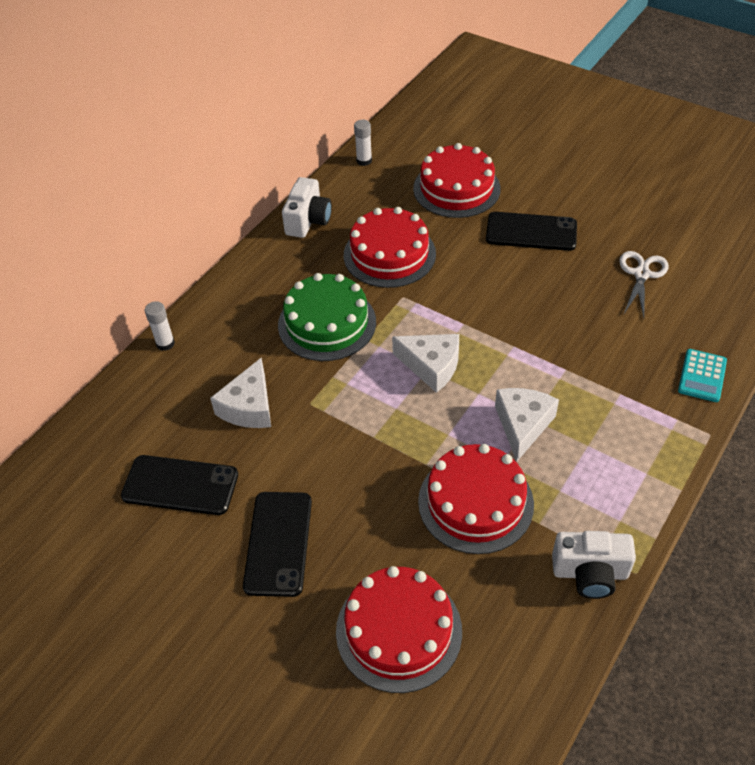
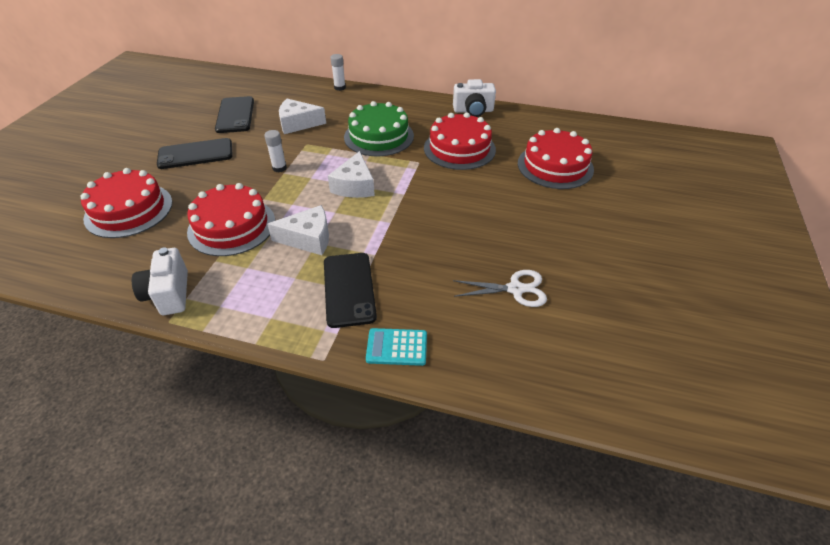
camera: 70 degrees right, 5 degrees down
white glue stick [354,120,372,166] -> white glue stick moved to [264,130,287,173]
black phone [486,212,577,251] -> black phone moved to [324,253,377,328]

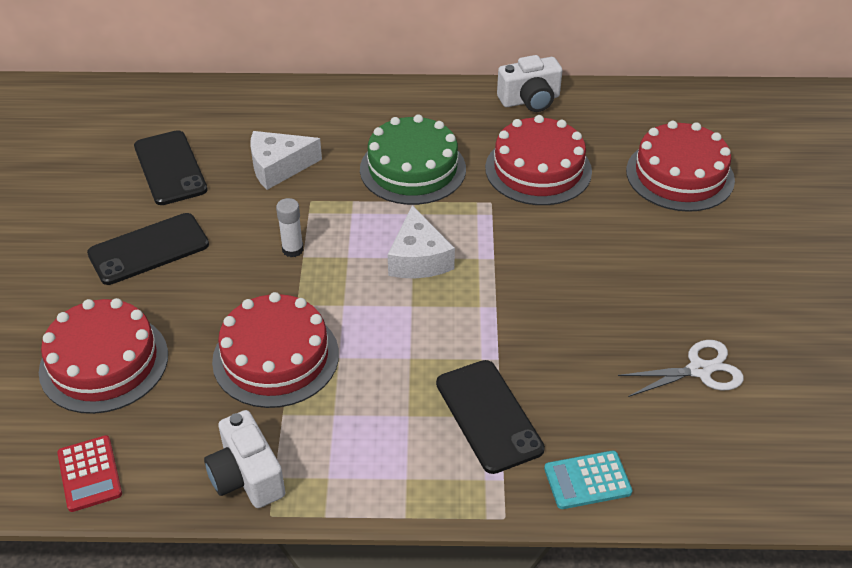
camera: 15 degrees left, 0 degrees up
white cheese [267,205,329,255] -> none
white glue stick [330,54,346,91] -> none
none -> red calculator [57,435,122,512]

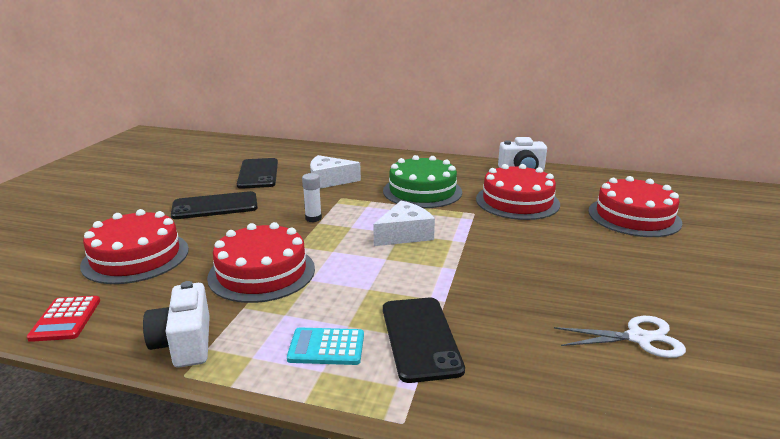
camera: 15 degrees right, 20 degrees down
white cheese [388,205,455,278] -> white cheese turned 135 degrees counterclockwise [373,200,435,246]
turquoise calculator [544,451,633,509] -> turquoise calculator moved to [287,327,364,365]

